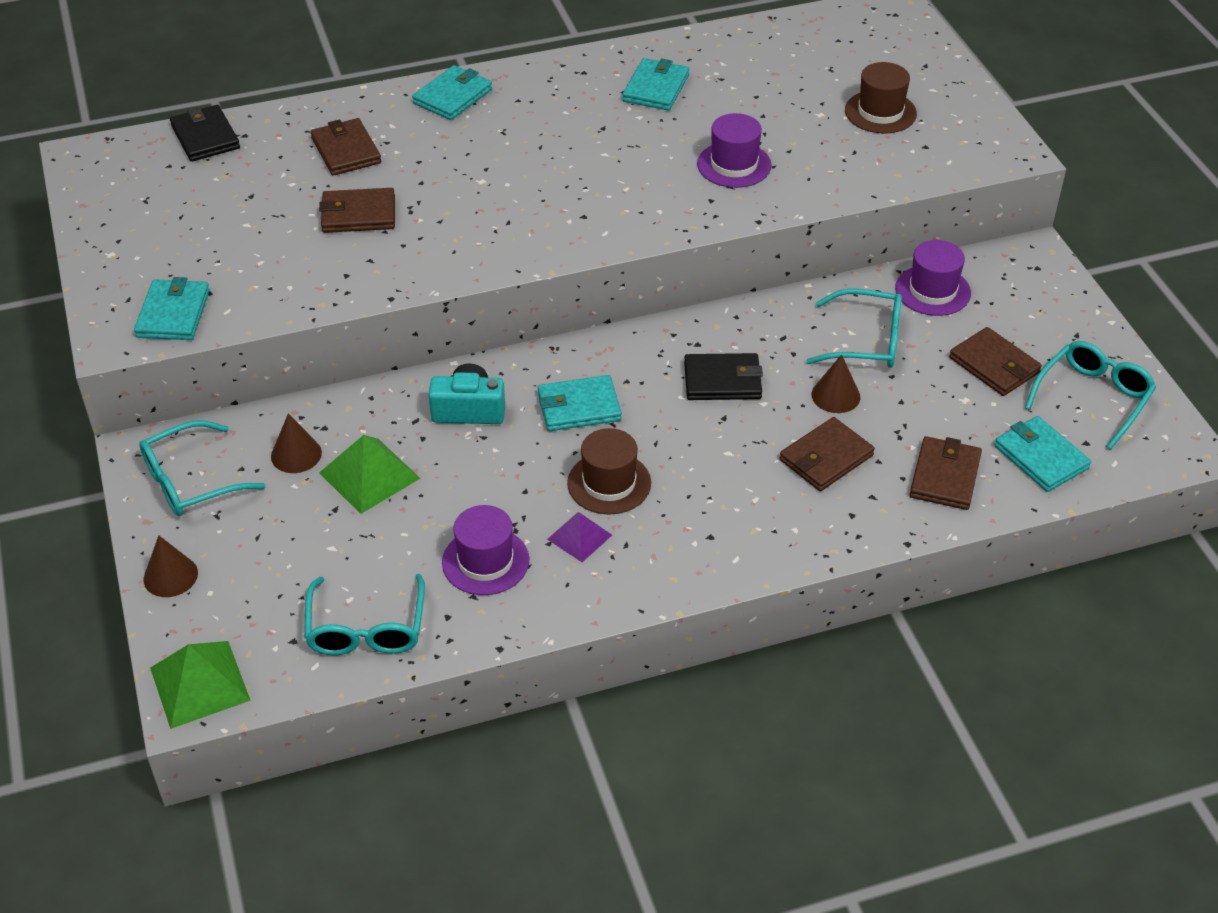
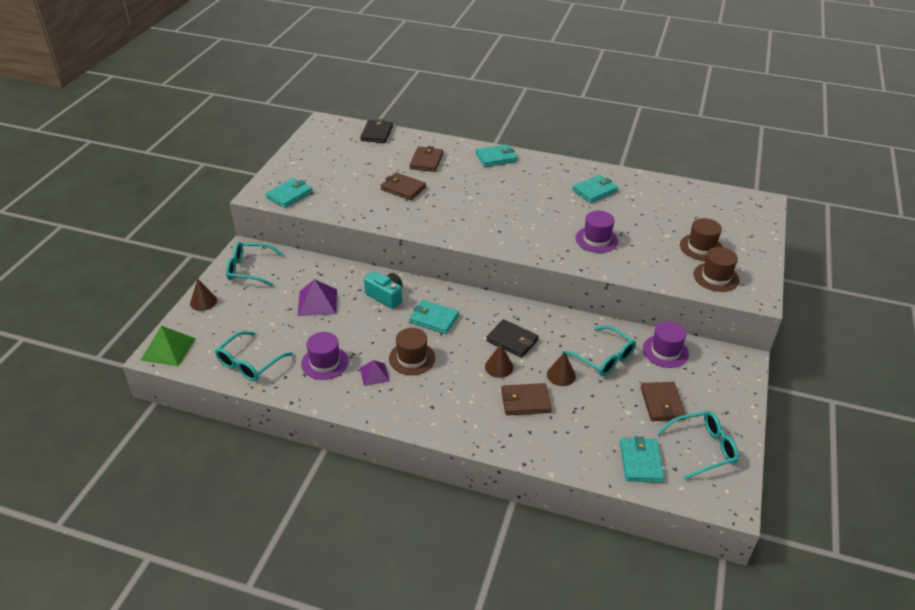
camera: 35 degrees right, 5 degrees down
brown cone [271,413,322,473] -> brown cone moved to [485,344,513,378]
green pyramid [319,435,420,514] -> purple pyramid [298,279,337,316]
brown wallet [910,436,982,510] -> none
none -> brown hat [693,247,739,292]

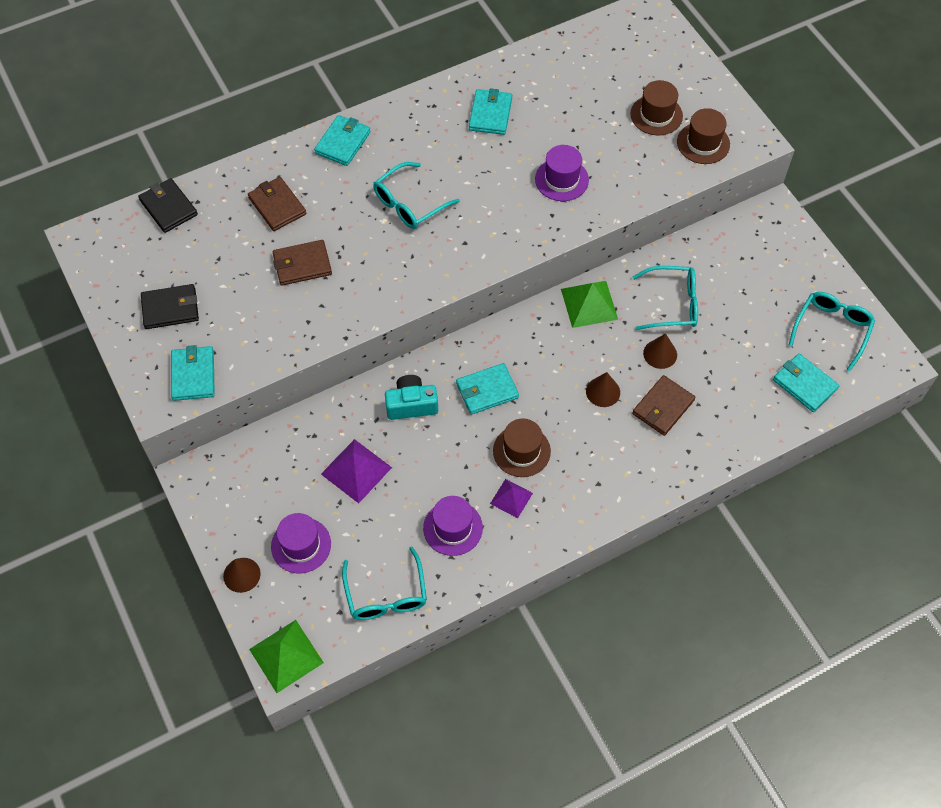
camera: 45 degrees left, 20 degrees up
turquoise glasses [226,242,284,286] -> turquoise glasses moved to [373,162,460,229]
black wallet [486,319,539,358] -> black wallet moved to [141,284,199,329]
brown wallet [641,382,686,421] -> none
purple hat [643,321,689,368] -> purple hat moved to [271,513,331,573]
none -> green pyramid [561,281,618,328]

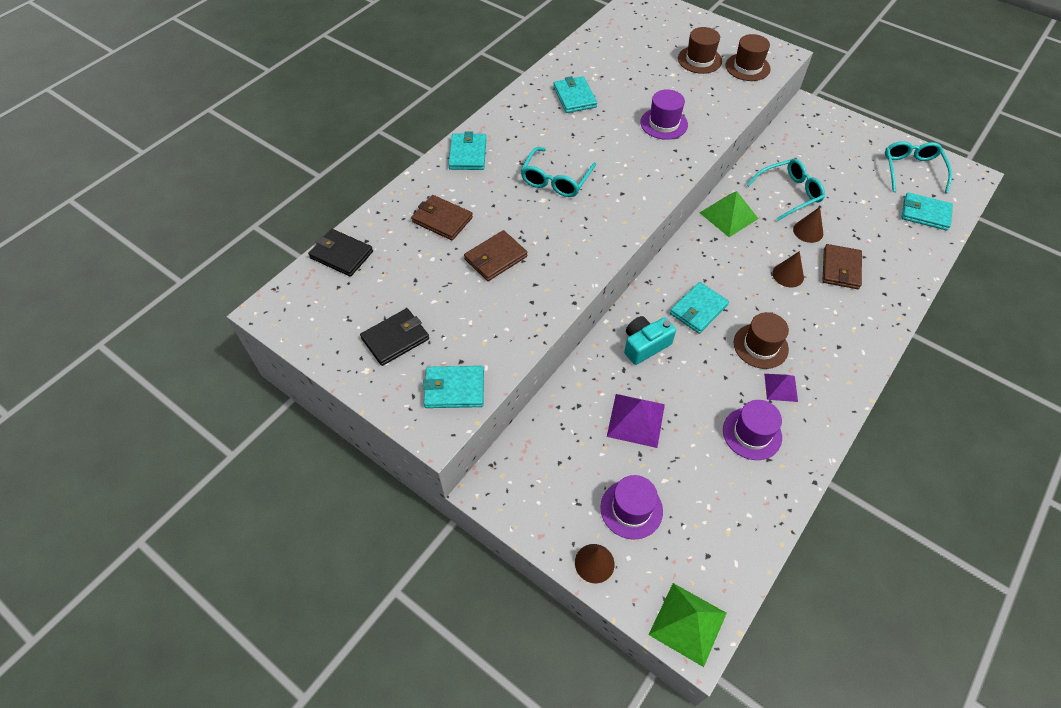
camera: 25 degrees left, 5 degrees down
turquoise wallet [171,345,215,401] -> turquoise wallet turned 60 degrees counterclockwise [423,366,484,408]
turquoise glasses [342,547,427,620] -> none

